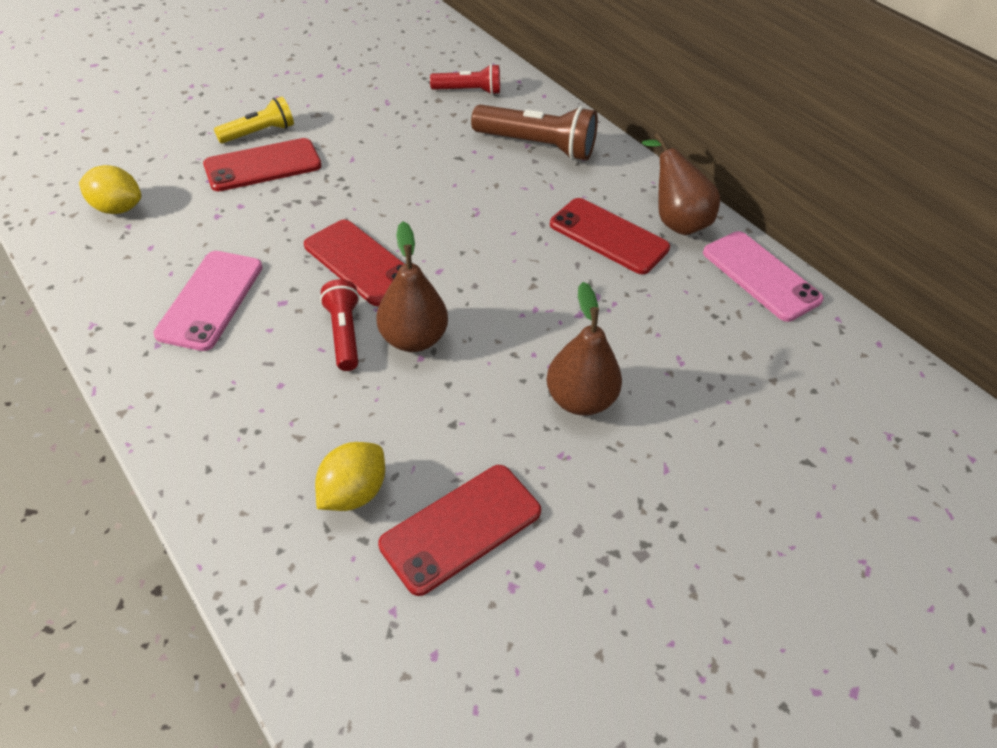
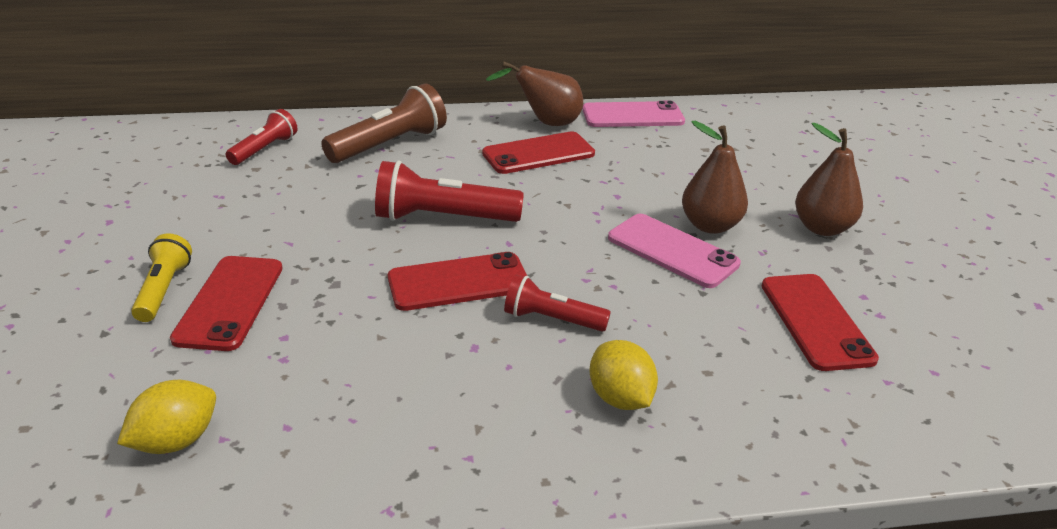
camera: 60 degrees left, 15 degrees down
pink phone [153,251,263,351] -> pink phone moved to [608,214,741,288]
yellow lemon [315,442,385,511] -> yellow lemon moved to [590,340,658,410]
brown pear [376,221,448,352] -> brown pear moved to [795,123,863,236]
none -> red flashlight [375,161,524,222]

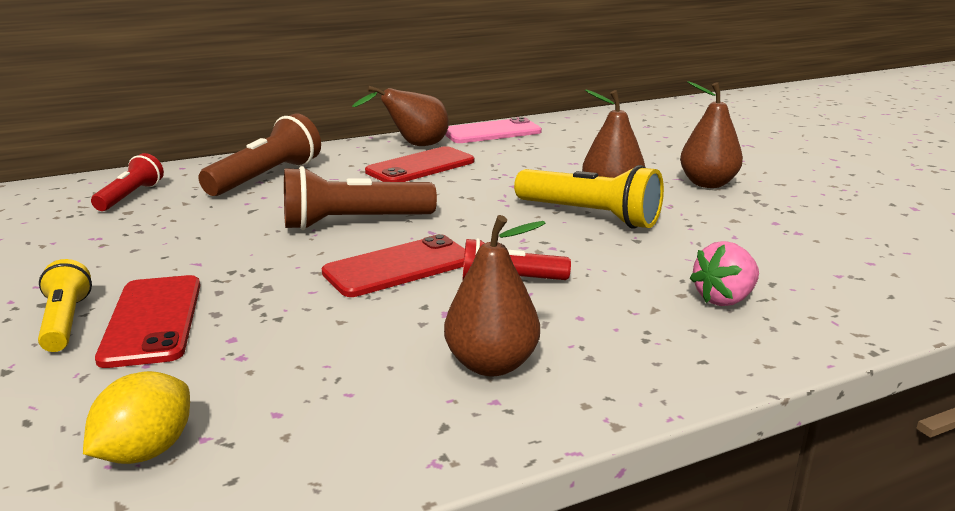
camera: 15 degrees left, 10 degrees down
red flashlight [375,161,524,222] -> brown flashlight [284,166,437,230]
yellow lemon [590,340,658,410] -> none
pink phone [608,214,741,288] -> yellow flashlight [514,165,664,229]
red phone [762,274,879,371] -> none
none -> brown pear [444,215,546,376]
none -> pink strawberry [689,241,759,306]

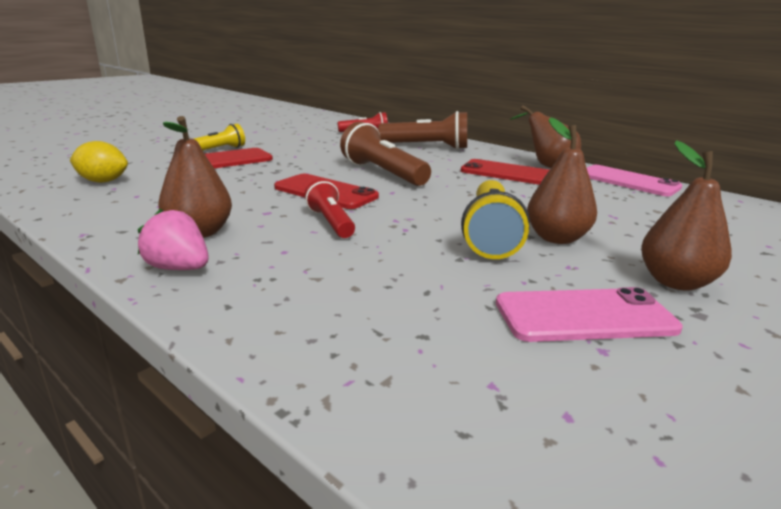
camera: 65 degrees right, 0 degrees up
pink strawberry [689,241,759,306] -> pink strawberry moved to [138,209,209,270]
none -> pink phone [496,287,683,342]

